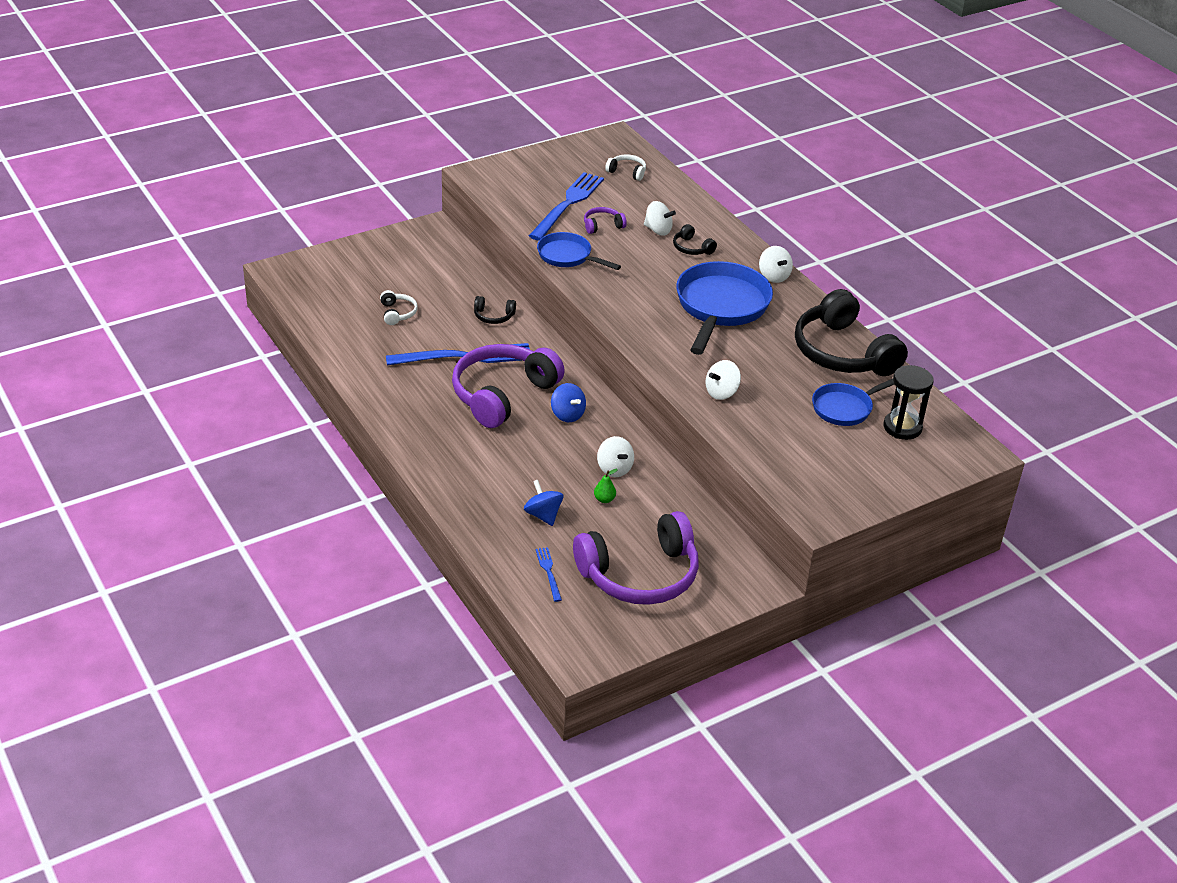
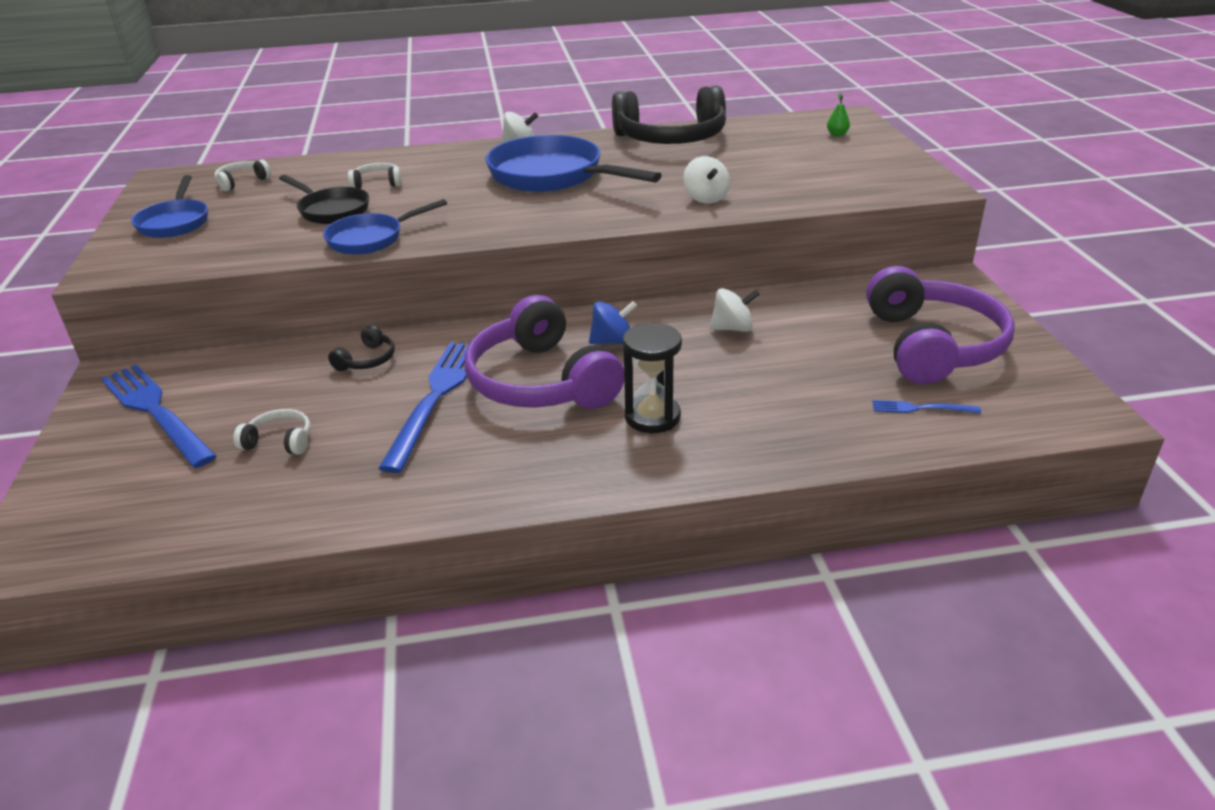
camera: 65 degrees left, 5 degrees down
blue spinning top [524,480,563,526] -> none
blue fork [529,172,604,240] -> blue fork moved to [101,364,217,468]
purple headphones [584,207,627,234] -> black pan [279,175,369,224]
green pear [594,469,618,503] -> green pear moved to [827,93,850,136]
white spinning top [644,201,676,236] -> white headphones [348,163,402,189]
black headphones [673,224,717,255] -> none
blue pan [812,379,895,426] -> blue pan moved to [131,175,208,238]
black hourglass [884,365,934,440] -> black hourglass moved to [623,323,682,433]

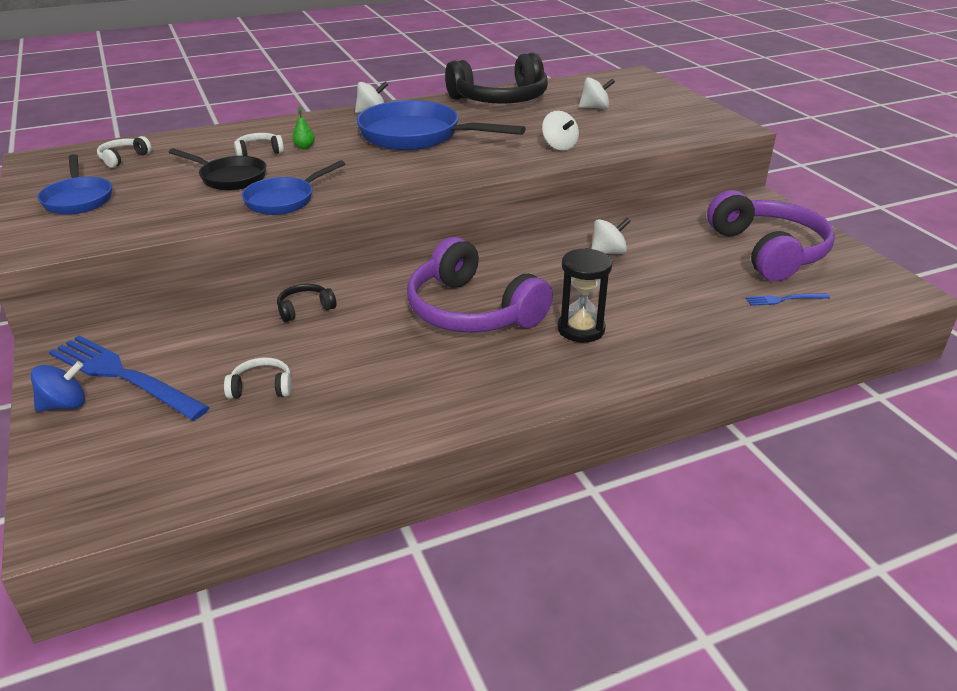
camera: 15 degrees left, 0 degrees up
black headphones [328,325,395,372] -> black headphones turned 135 degrees counterclockwise [277,284,336,322]
blue fork [378,342,469,473] -> none
blue spinning top [589,301,637,344] -> blue spinning top moved to [31,361,85,412]
green pear [827,93,850,136] -> green pear moved to [292,107,315,149]
none -> white spinning top [579,77,615,109]

